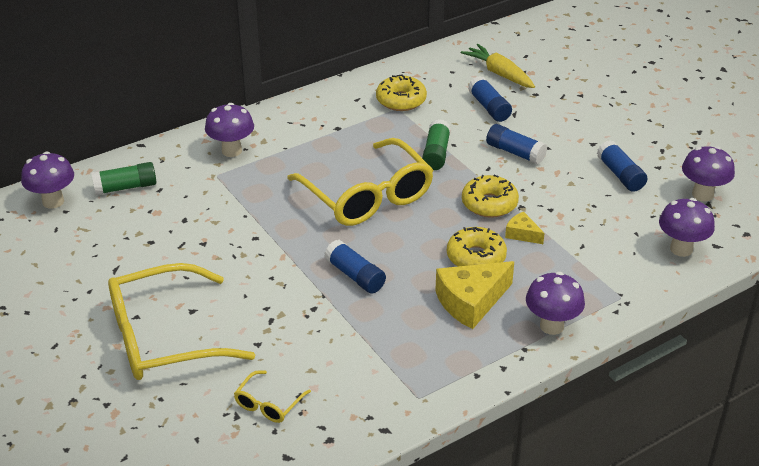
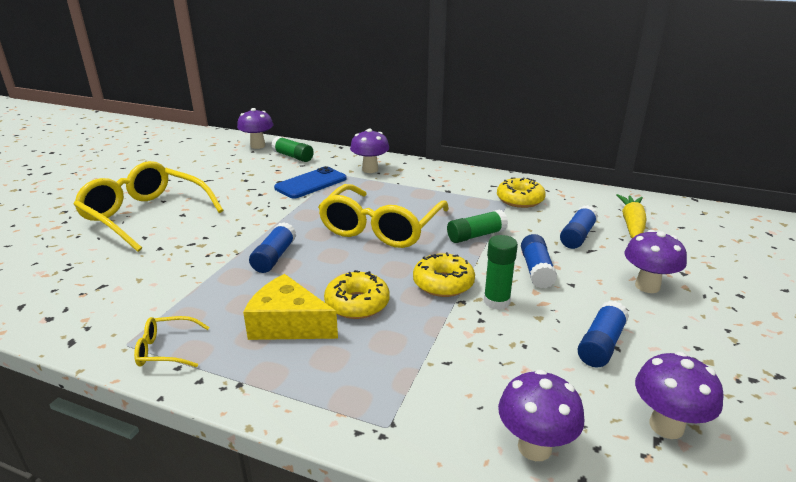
camera: 55 degrees right, 10 degrees down
yellow glasses [234,370,311,423] -> yellow glasses moved to [134,316,209,367]
yellow cheese [505,212,544,244] -> none
purple mushroom [526,272,585,335] -> purple mushroom moved to [625,230,687,293]
none -> blue phone [274,166,347,199]
none -> green glue stick [484,235,518,310]

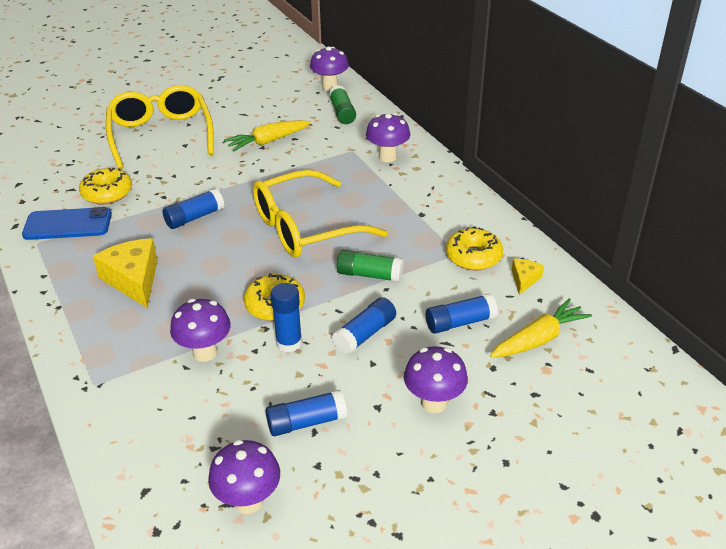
camera: 40 degrees right, 10 degrees up
yellow glasses [134,316,209,367] -> none
blue phone [274,166,347,199] -> blue phone moved to [22,207,112,240]
yellow donut [324,270,390,319] -> yellow donut moved to [79,168,132,204]
green glue stick [484,235,518,310] -> blue glue stick [271,283,302,352]
purple mushroom [498,369,584,461] -> purple mushroom moved to [170,299,231,362]
none -> yellow carrot [224,120,311,152]
none -> yellow cheese [512,259,544,295]

